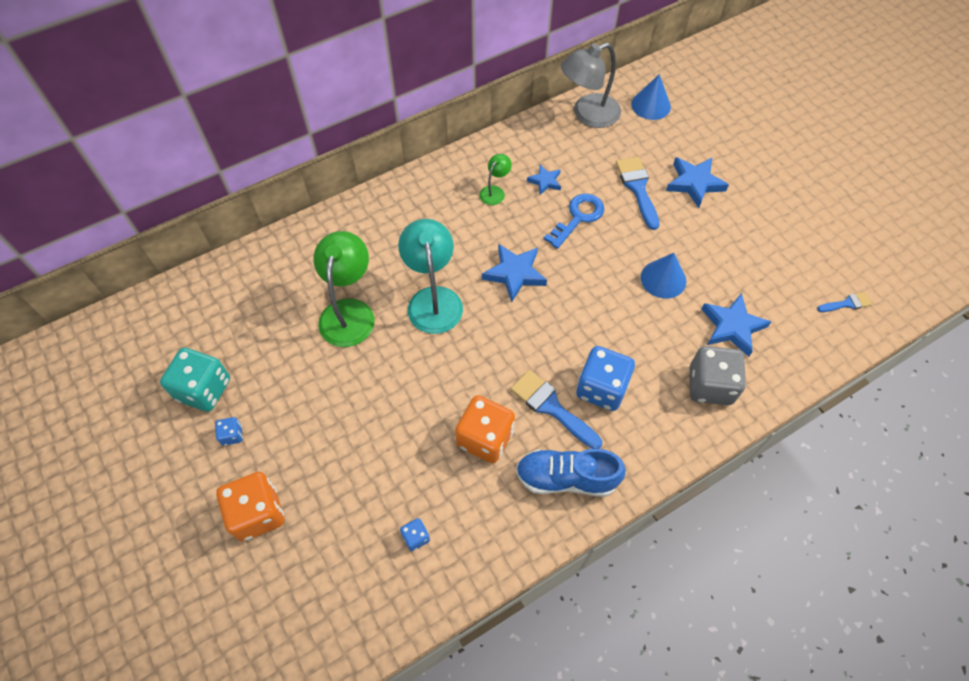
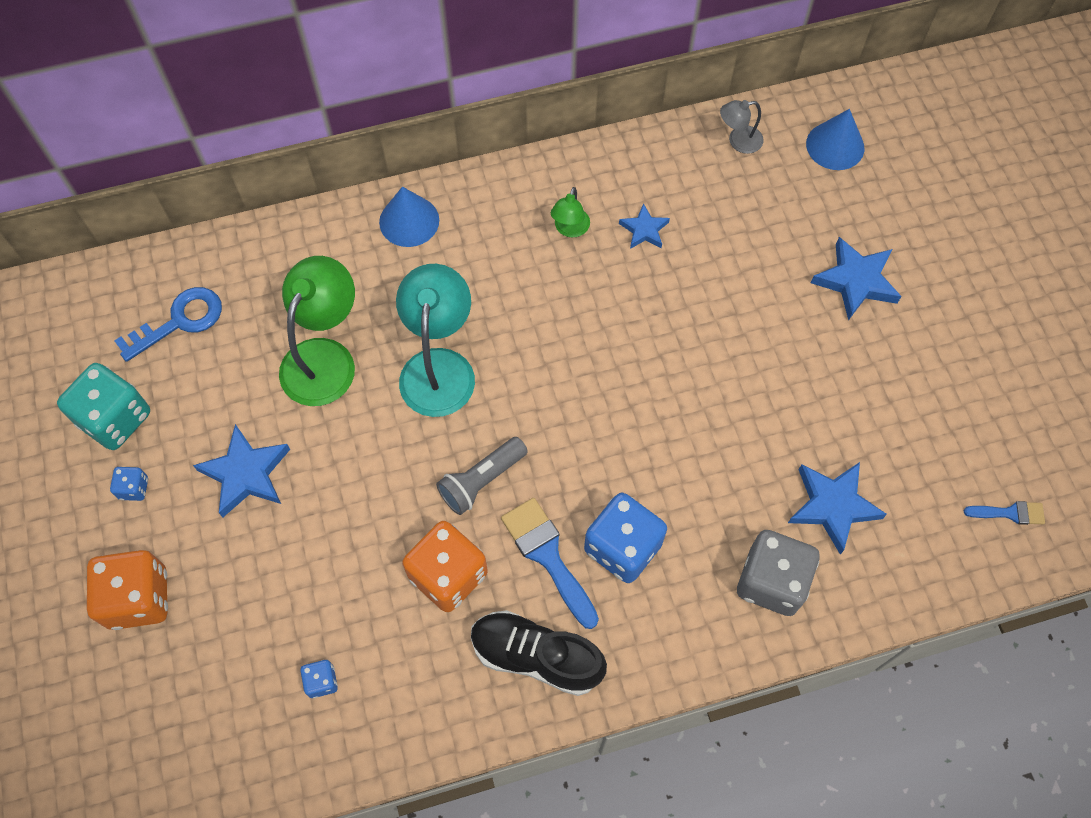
camera: 15 degrees right, 5 degrees up
green lamp [480,154,512,205] -> green lamp turned 150 degrees clockwise [551,187,590,237]
blue star [482,244,547,302] -> blue star moved to [193,424,290,517]
blue shoe [516,449,626,496] -> black shoe [471,610,607,696]
blue key [544,194,604,249] -> blue key moved to [114,287,222,362]
grey lamp [561,43,621,128] -> grey lamp [720,100,764,154], size x0.50
blue brush [616,157,660,230] -> none
blue cone [641,253,686,299] -> blue cone moved to [379,187,439,247]
none -> grey flashlight [436,437,528,515]

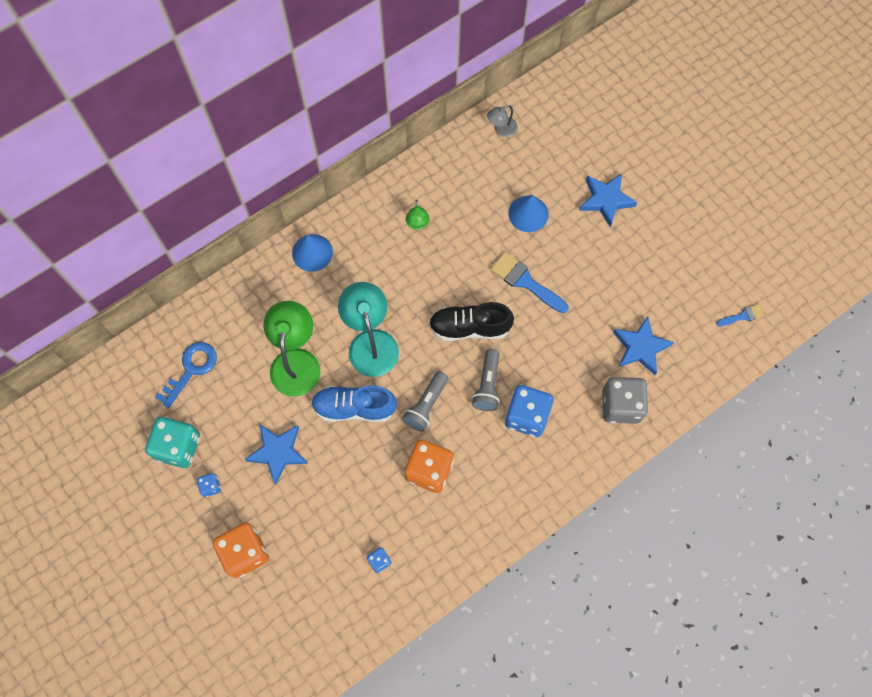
camera: 20 degrees left, 5 degrees up
black shoe [471,610,607,696] -> black shoe moved to [429,302,514,341]
blue brush [501,498,599,629] -> blue brush moved to [490,252,569,313]
blue star [619,203,670,249] -> none
blue cone [806,109,864,170] -> blue cone moved to [508,195,549,232]
none -> blue shoe [311,385,397,422]
none -> grey flashlight [472,349,500,411]

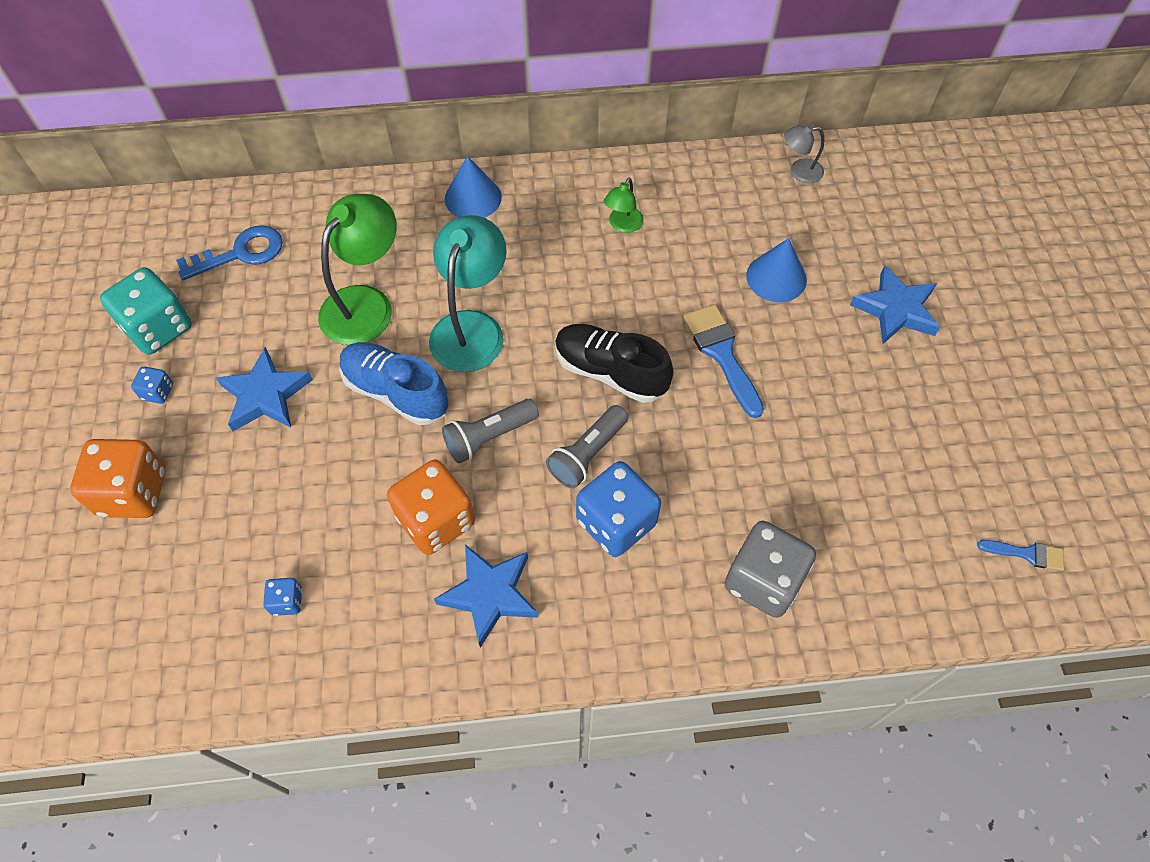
camera: 30 degrees right, 10 degrees down
blue star [613,316,674,375] -> blue star moved to [434,544,538,648]

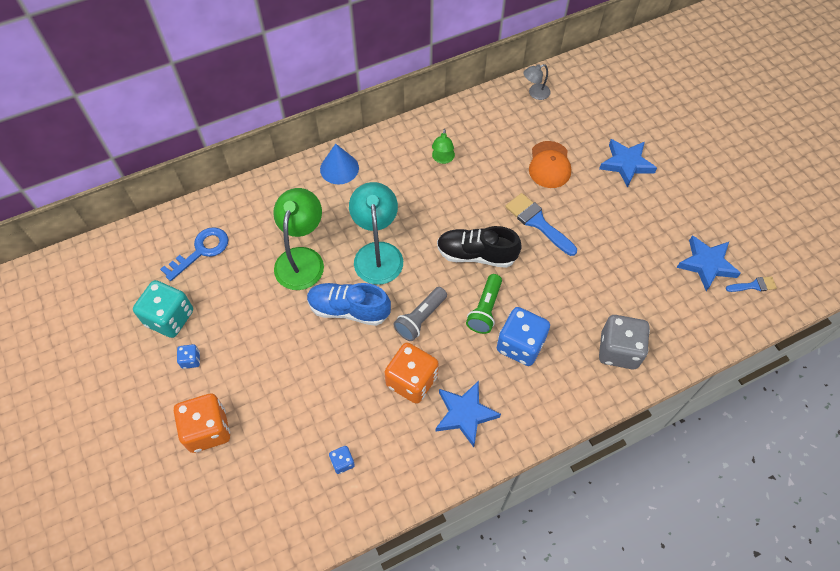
camera: 20 degrees left, 0 degrees up
blue star [216,347,313,431] -> blue star moved to [676,235,741,291]
grey flashlight [546,405,628,488] -> green flashlight [466,274,502,334]
blue cone [746,238,807,302] -> orange cap [529,141,571,188]

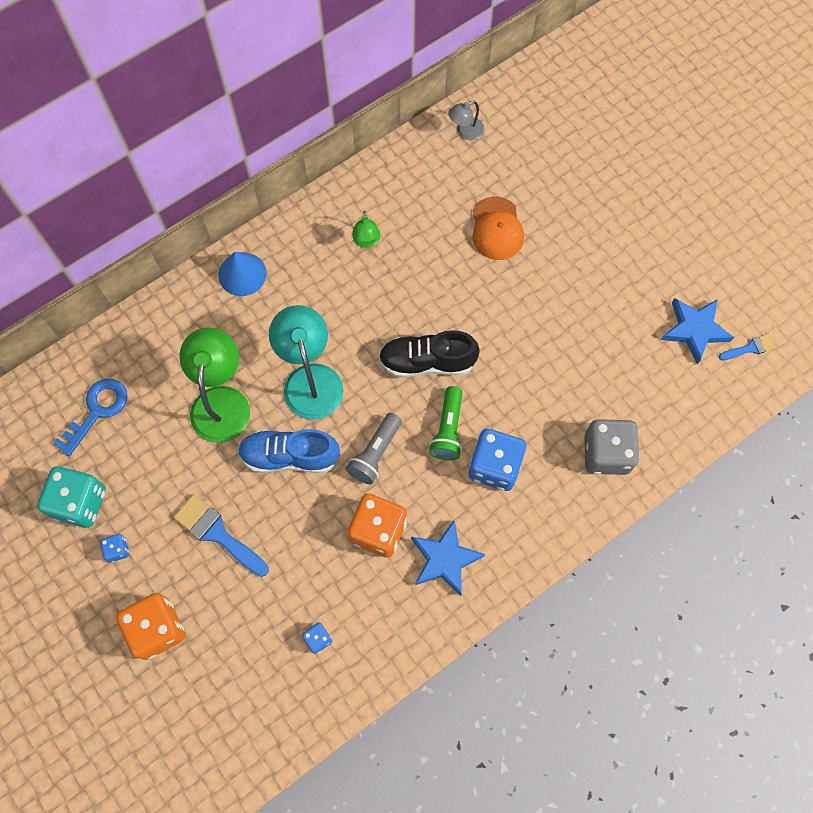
camera: 10 degrees left, 10 degrees up
blue brush [505,193,577,256] -> blue brush moved to [173,494,269,577]
blue star [599,139,657,188] -> none

